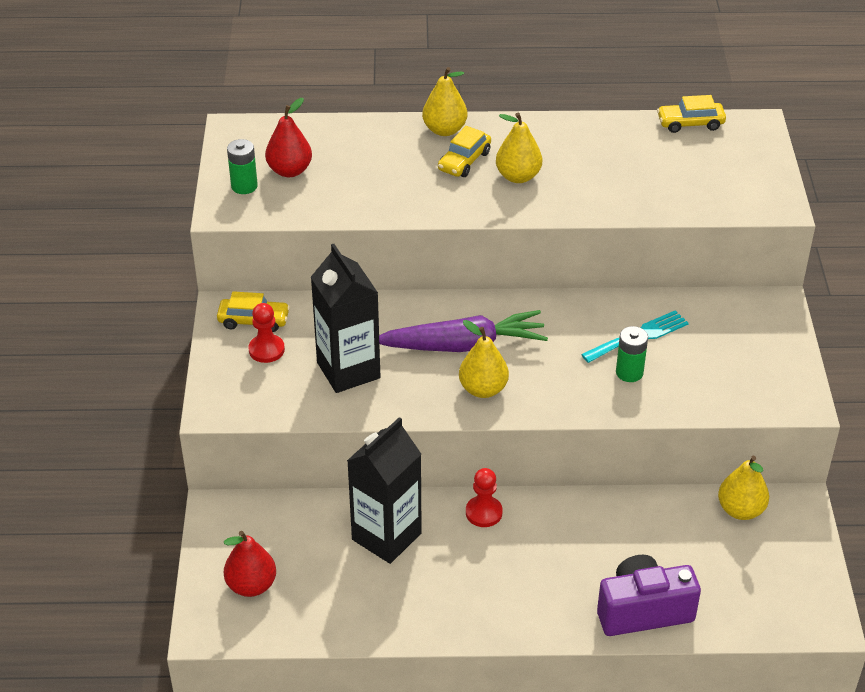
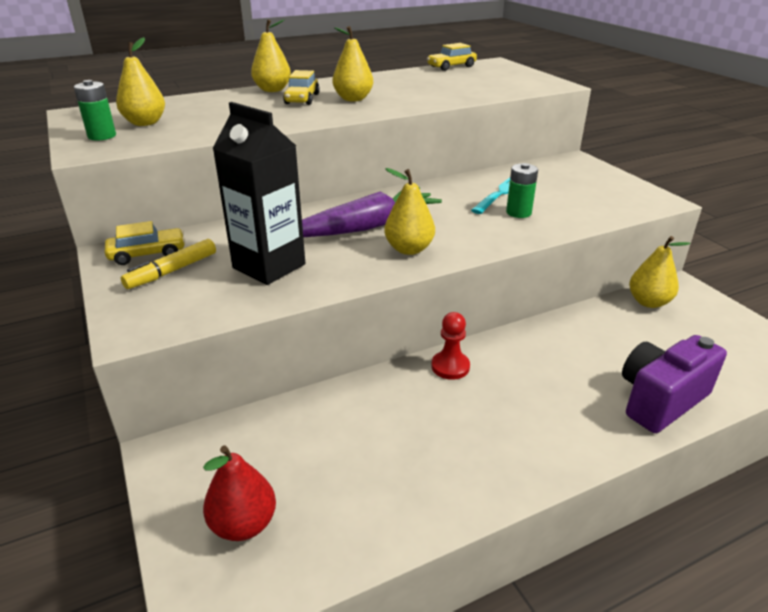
camera: 25 degrees left, 10 degrees down
red pawn [248,303,285,363] -> yellow marker [121,239,216,289]
red pear [265,98,312,177] -> yellow pear [116,37,165,126]
black carton [347,417,422,564] -> none

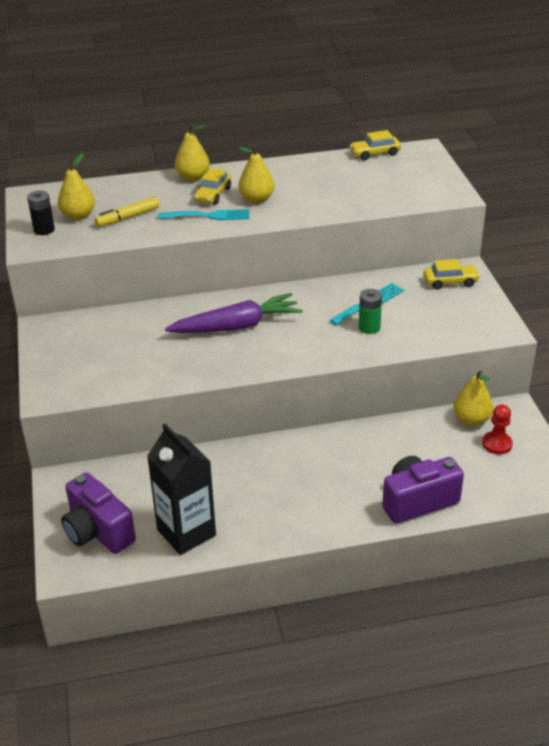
camera: 15 degrees right, 5 degrees up
green battery [74,80,116,141] -> black battery [27,191,55,235]
yellow car [105,221,185,265] -> yellow car moved to [423,259,480,289]
yellow marker [121,239,216,289] -> yellow marker moved to [94,197,159,227]
red pear [203,446,276,541] -> purple camera [61,472,136,554]
black carton [212,102,305,285] -> black carton moved to [147,424,216,555]
yellow pear [384,168,435,255] -> none
red pawn [431,312,470,380] -> red pawn moved to [482,404,513,455]
none -> turquoise fork [158,209,249,220]

